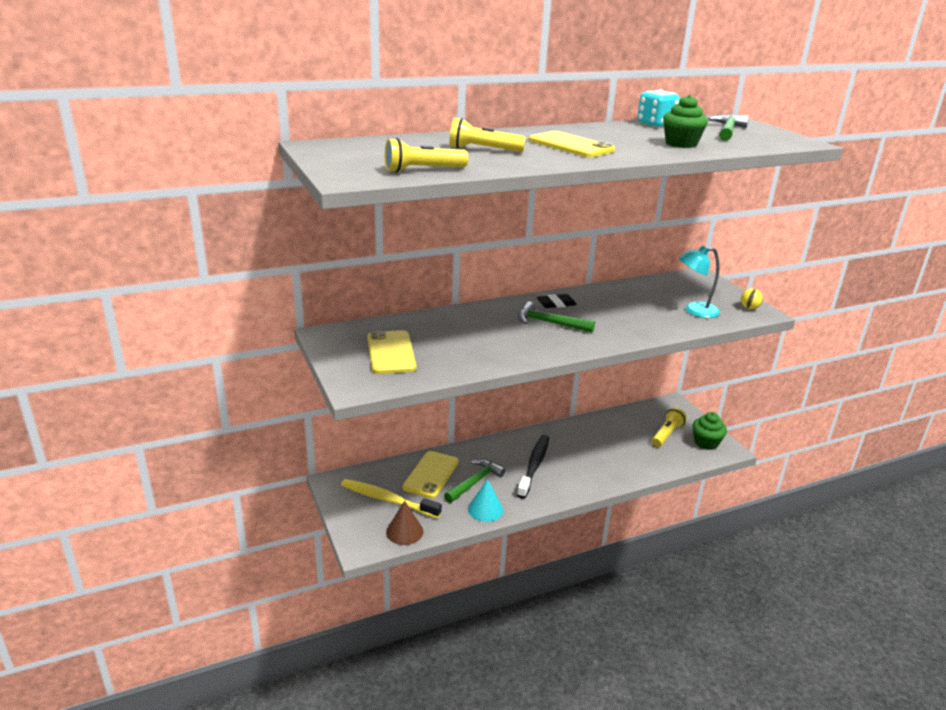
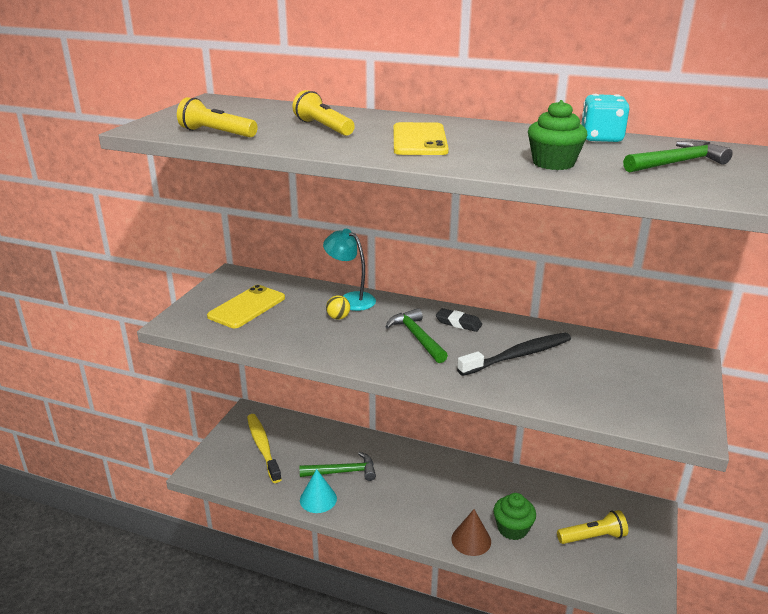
camera: 45 degrees right, 0 degrees up
brown cone [386,501,423,545] -> brown cone moved to [452,509,491,556]
yellow phone [403,451,458,498] -> none
black toothbrush [517,435,549,499] -> black toothbrush moved to [457,333,571,376]
turquoise lamp [679,246,720,318] -> turquoise lamp moved to [323,229,376,311]
green cupcake [692,412,727,450] -> green cupcake moved to [493,493,536,540]
yellow ball [741,288,763,309] -> yellow ball moved to [326,295,350,320]

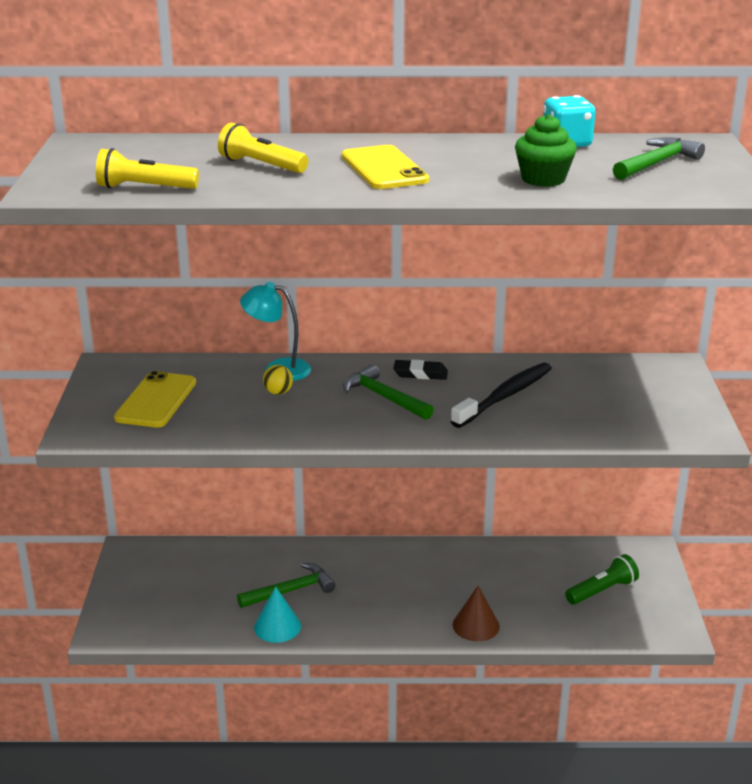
camera: 20 degrees left, 0 degrees up
yellow toothbrush [247,414,282,483] -> none
green cupcake [493,493,536,540] -> none
yellow flashlight [557,510,628,544] -> green flashlight [565,554,639,605]

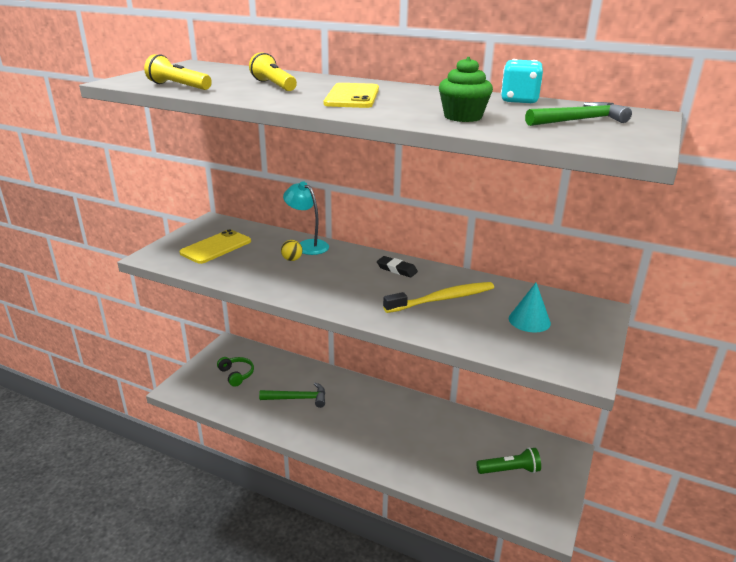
camera: 25 degrees right, 0 degrees up
turquoise cone [254,587,301,643] -> turquoise cone moved to [509,283,551,333]
green hammer [343,364,434,420] -> none
black toothbrush [450,363,552,428] -> yellow toothbrush [383,282,494,313]
brown cone [453,586,500,641] -> none
none -> green headphones [217,357,254,387]

